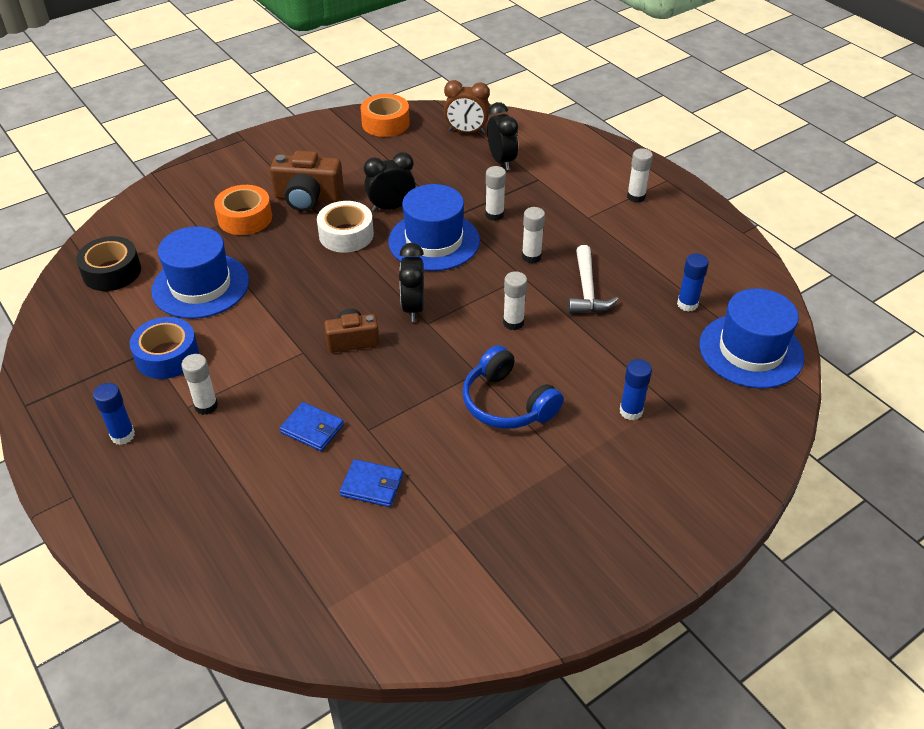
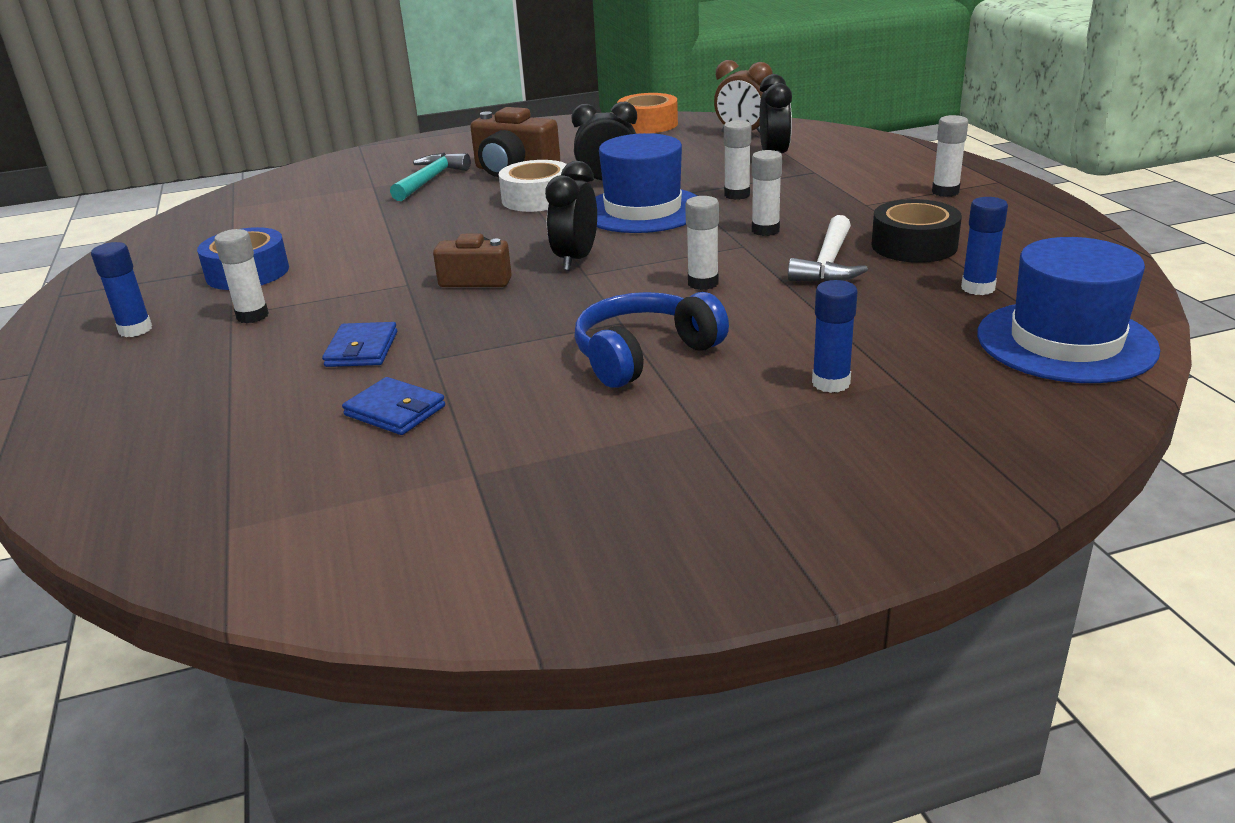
camera: 20 degrees right, 15 degrees down
black tape [76,236,141,291] -> black tape moved to [872,199,962,263]
blue hat [151,226,249,319] -> none
orange tape [214,185,272,235] -> turquoise hammer [390,153,471,201]
blue wallet [280,402,344,451] -> blue wallet turned 45 degrees clockwise [322,322,397,367]
blue headphones [463,345,564,429] -> blue headphones turned 75 degrees clockwise [574,292,729,388]

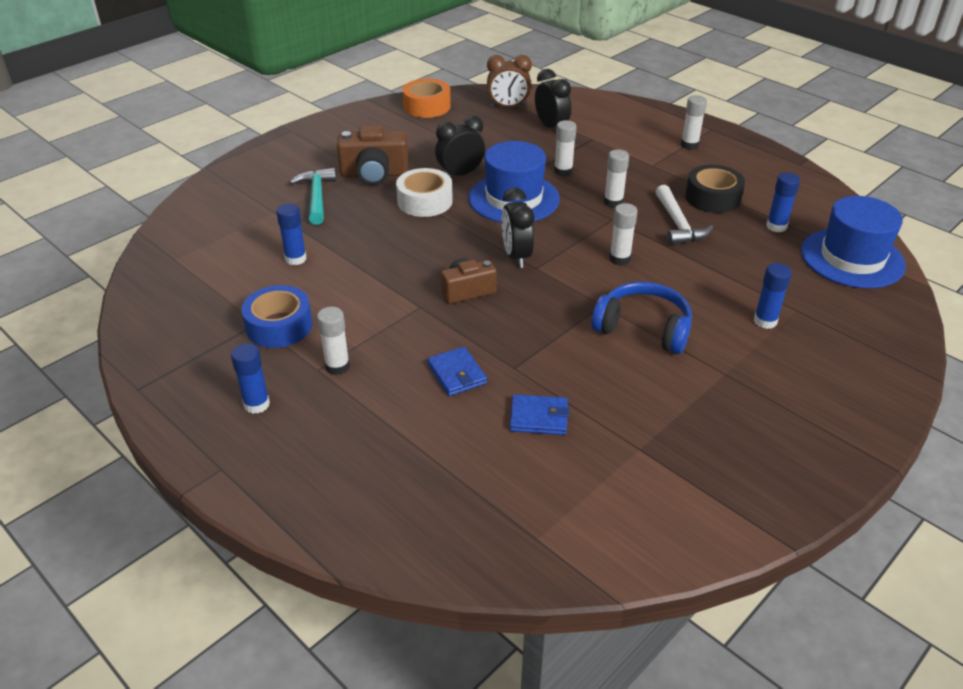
camera: 30 degrees left, 10 degrees up
blue headphones [574,292,729,388] -> blue headphones turned 90 degrees clockwise [591,282,692,354]
none -> blue glue stick [276,203,307,265]

